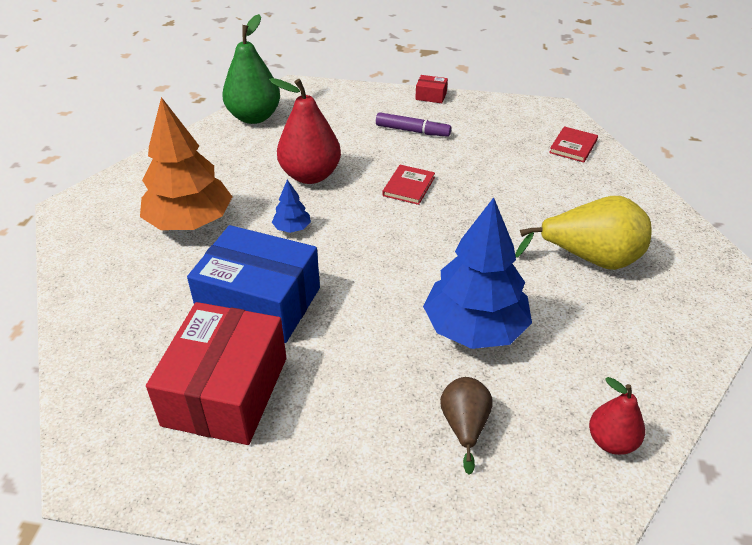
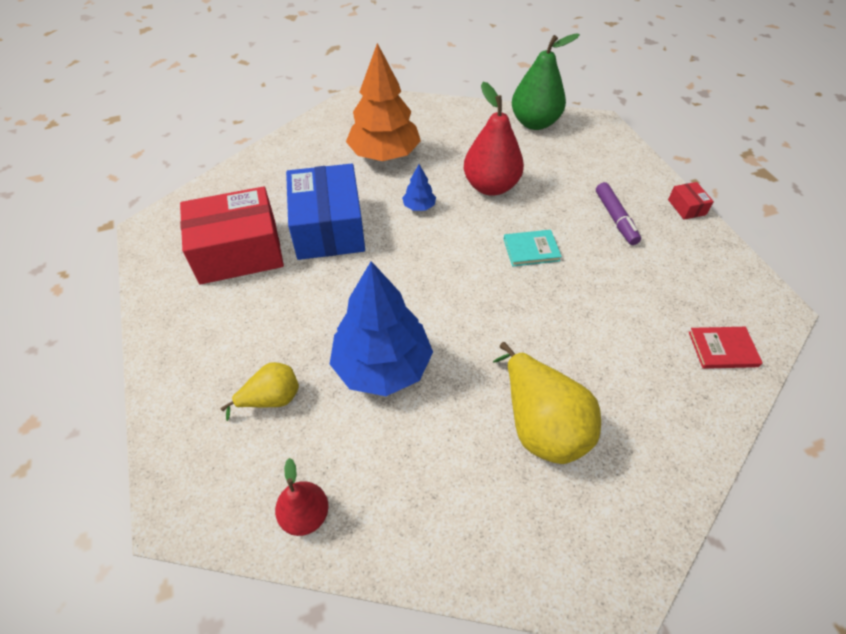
camera: 60 degrees right, 10 degrees up
red book [382,165,435,205] -> turquoise book [504,230,562,266]
brown pear [440,377,493,475] -> yellow pear [221,362,299,421]

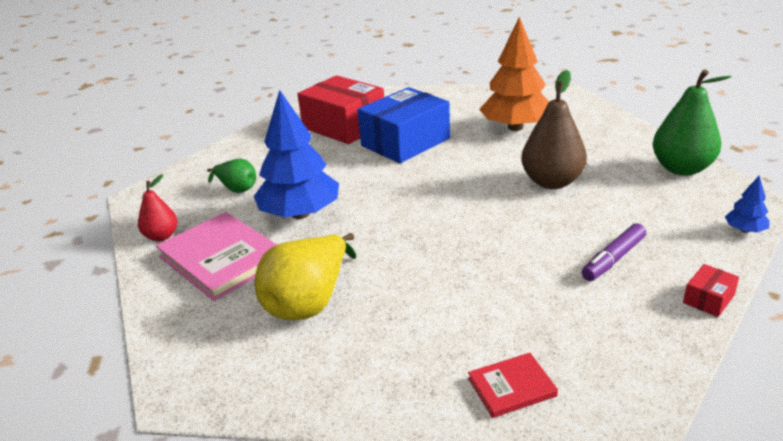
camera: 60 degrees right, 20 degrees down
yellow pear [221,362,299,421] -> green pear [207,159,256,193]
blue tree [402,164,436,211] -> blue tree moved to [725,176,770,233]
red pear [464,82,524,196] -> brown pear [521,70,587,189]
turquoise book [504,230,562,266] -> none
red book [689,327,763,369] -> red book turned 75 degrees counterclockwise [468,353,558,418]
none -> pink book [156,212,277,301]

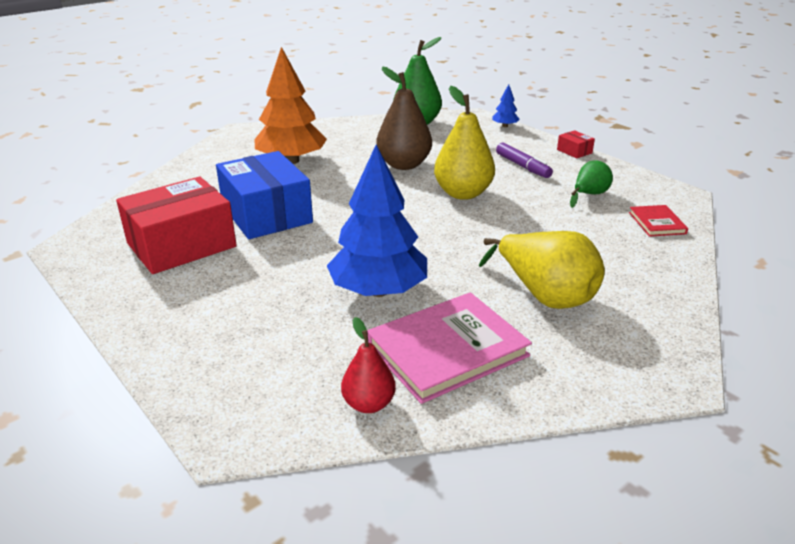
camera: 80 degrees left, 0 degrees up
green pear [207,159,256,193] -> green pear moved to [570,160,613,208]
none -> yellow pear [434,86,495,200]

